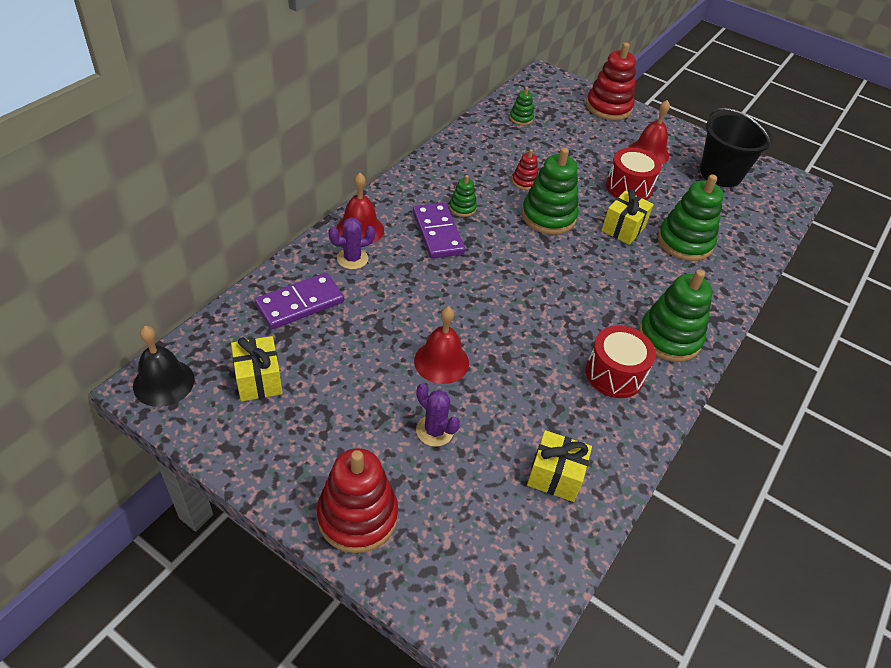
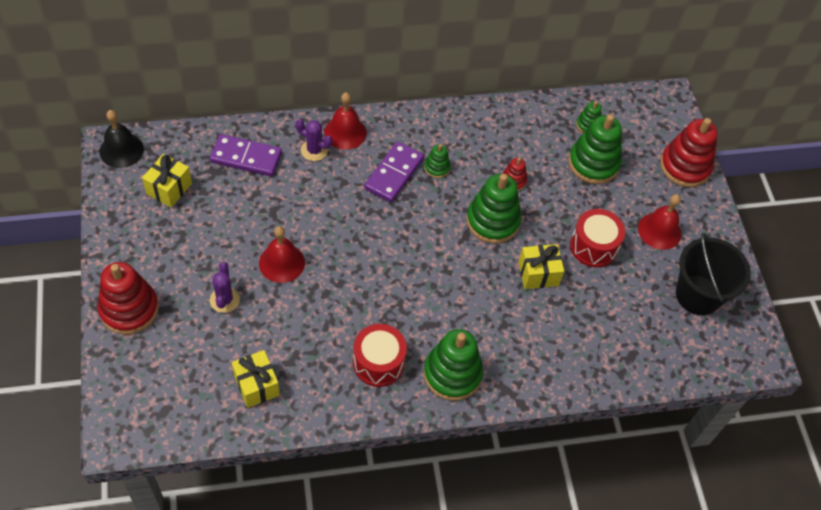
camera: 45 degrees right, 10 degrees up
green stacking toy [658,174,724,261] -> green stacking toy moved to [569,114,622,184]

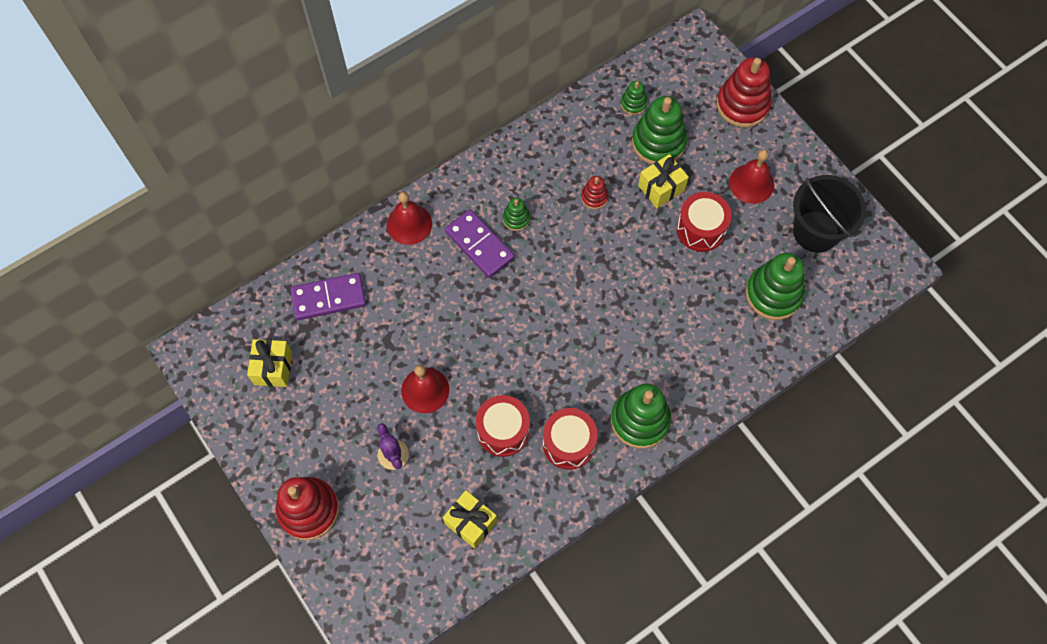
camera: 20 degrees left, 10 degrees up
black bell [99,110,144,168] -> none
purple cactus [296,119,332,161] -> none
purple domino [364,141,424,202] -> purple domino turned 45 degrees counterclockwise [445,209,514,278]
green stacking toy [466,174,521,244] -> green stacking toy moved to [746,253,805,320]
yellow gift [518,244,564,289] -> yellow gift moved to [638,154,689,208]
none -> red drum [476,395,530,457]

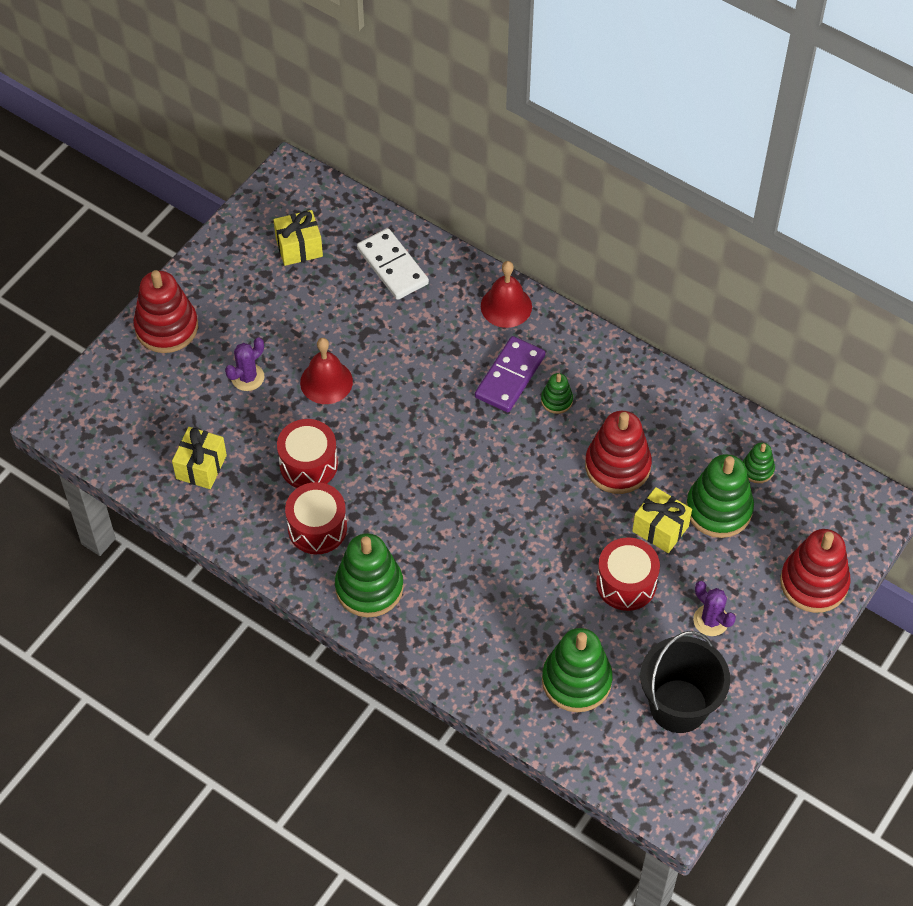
camera: 70 degrees right, 10 degrees down
purple domino [290,273,366,320] -> white domino [357,228,429,300]
red stacking toy [581,176,609,209] -> red stacking toy [585,411,652,494], size x2.02
red bell [729,149,774,204] -> purple cactus [693,581,736,636]

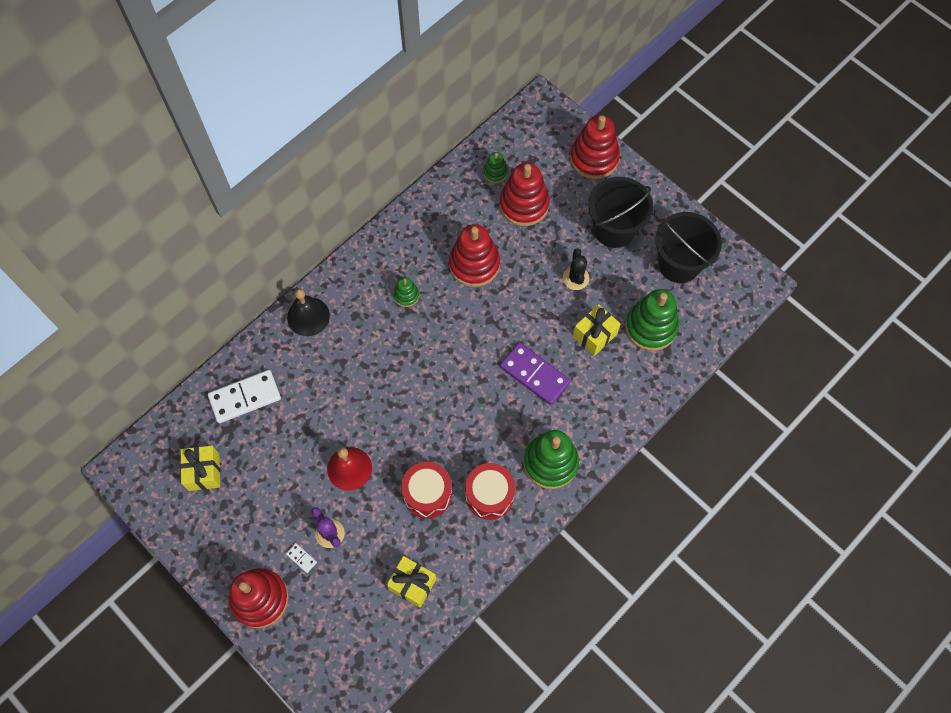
camera: 80 degrees left, 10 degrees up
purple domino [475,336,546,412] -> purple domino moved to [500,342,571,405]
red bell [481,261,532,328] -> black bell [287,289,330,336]
red drum [596,537,660,611] -> black cactus [563,248,589,290]
yellow gift [632,487,692,553] -> yellow gift moved to [573,304,620,356]
green stacking toy [686,454,754,538] -> red stacking toy [500,163,550,226]
purple cactus [693,581,736,636] -> black bucket [588,177,653,248]
none -> white domino [286,543,317,573]

